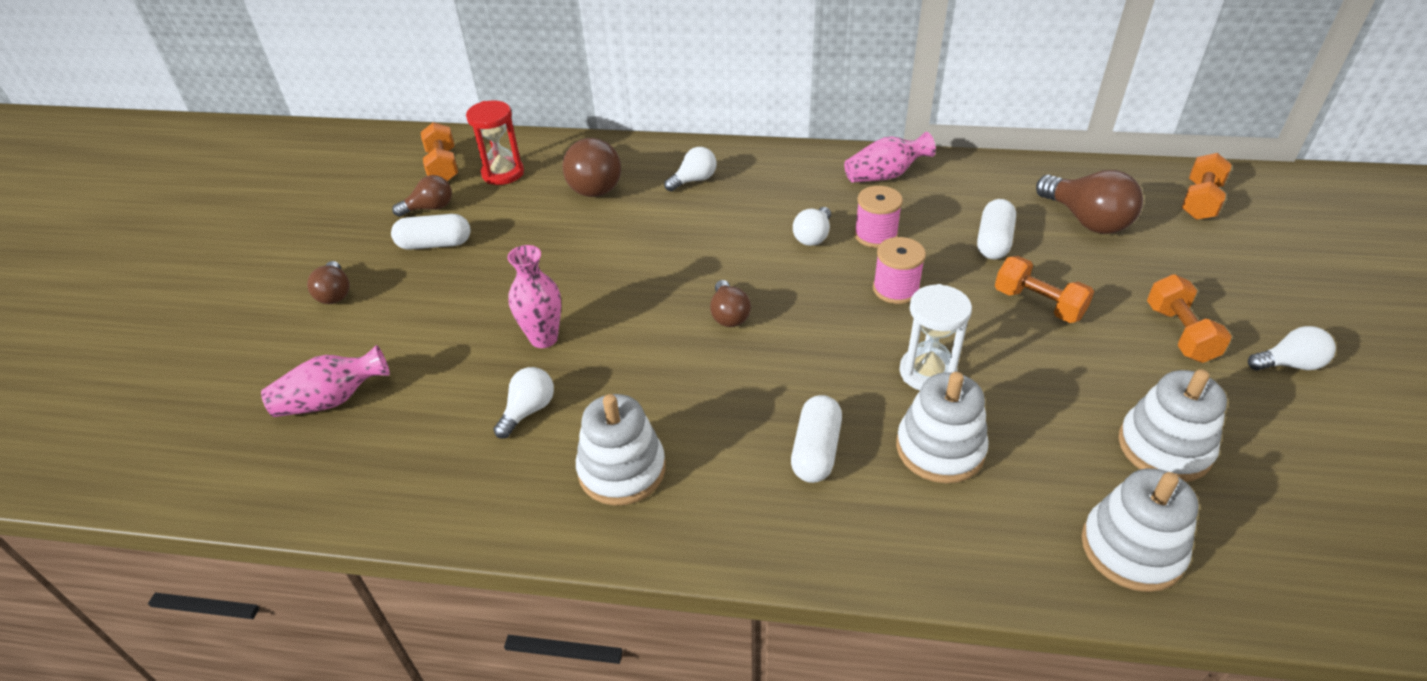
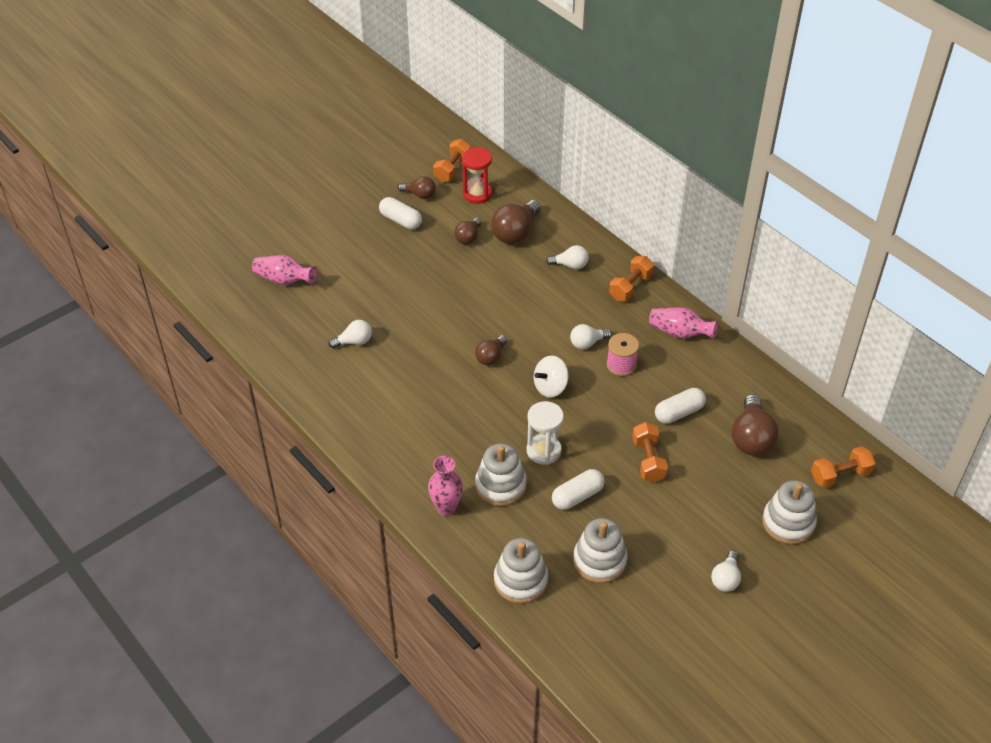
camera: 40 degrees right, 5 degrees up
brown light bulb [307,261,350,304] -> brown light bulb moved to [454,218,482,245]
pink vase [507,245,561,348] -> pink vase moved to [428,456,463,516]
white stacking toy [576,394,665,506] -> white stacking toy moved to [762,480,817,544]
white capsule [791,395,842,483] -> white capsule moved to [552,469,605,510]
pink spool [873,237,926,304] -> none
orange dumbbell [1147,274,1232,363] -> orange dumbbell moved to [609,256,654,301]
white light bulb [1248,326,1336,371] -> white light bulb turned 75 degrees clockwise [711,551,741,592]
none -> white spinning top [534,355,569,398]

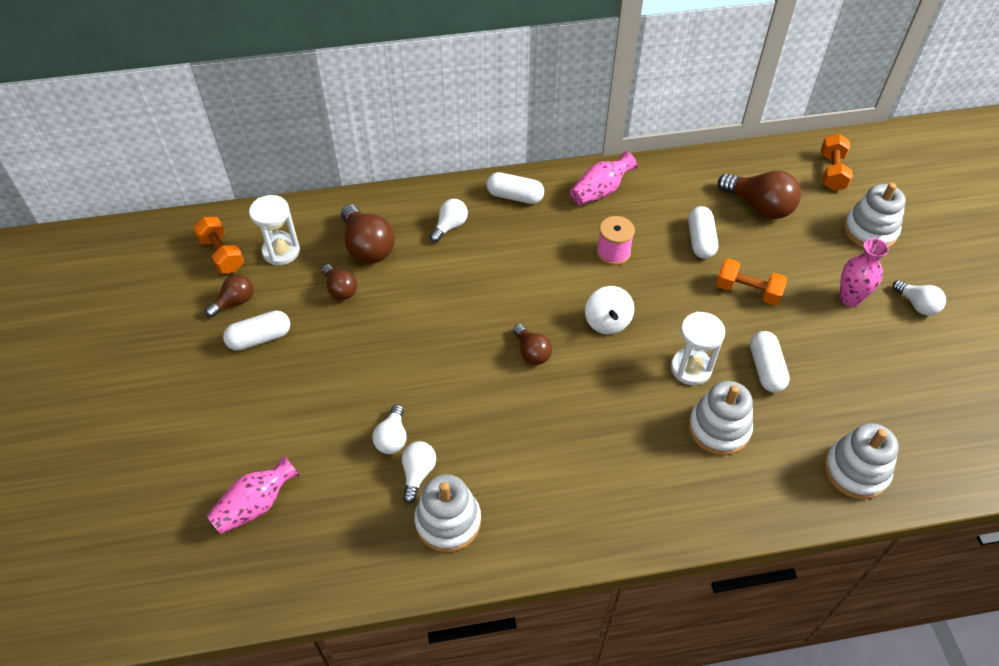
camera: 60 degrees left, 5 degrees up
pink vase [428,456,463,516] -> pink vase moved to [839,238,889,307]
red hourglass [462,147,492,204] -> white hourglass [249,195,300,265]
white light bulb [570,324,612,349] -> white light bulb moved to [372,404,407,454]
white stacking toy [573,518,628,583] -> white stacking toy moved to [414,474,481,552]
orange dumbbell [609,256,654,301] -> white capsule [486,172,544,204]

